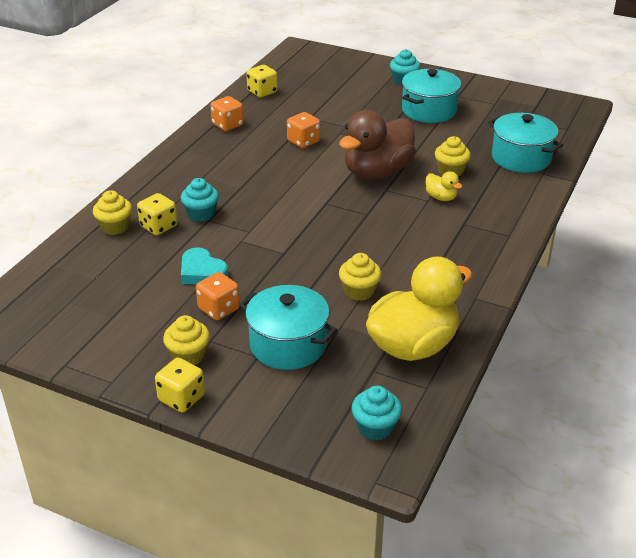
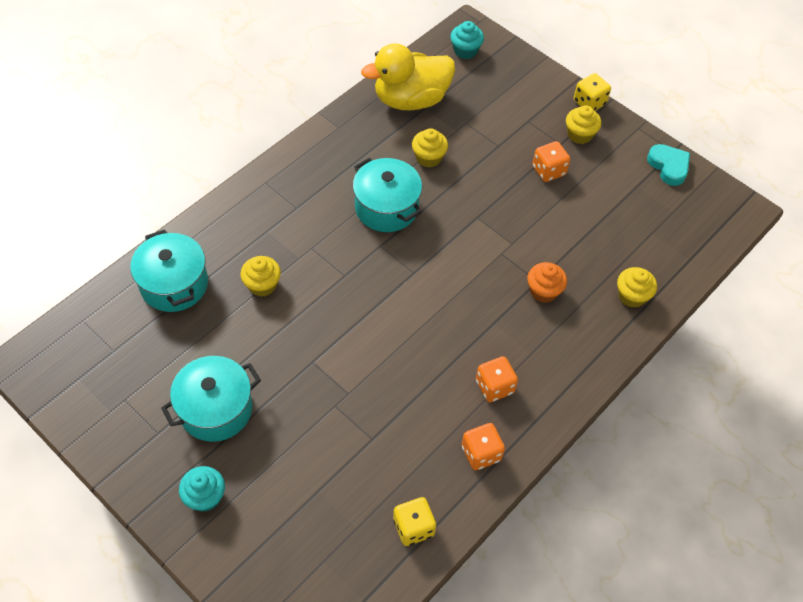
camera: 165 degrees left, 20 degrees up
yellow dice [137,193,177,235] -> none
turquoise cupcake [181,178,219,222] -> orange cupcake [527,262,567,303]
turquoise heart [181,247,228,284] -> turquoise heart moved to [647,144,690,186]
turquoise pot [240,285,337,370] -> turquoise pot moved to [353,158,422,232]
orange dice [287,112,320,148] -> orange dice moved to [476,356,518,402]
brown duck [339,110,416,179] -> none
yellow duck [426,171,462,201] -> none

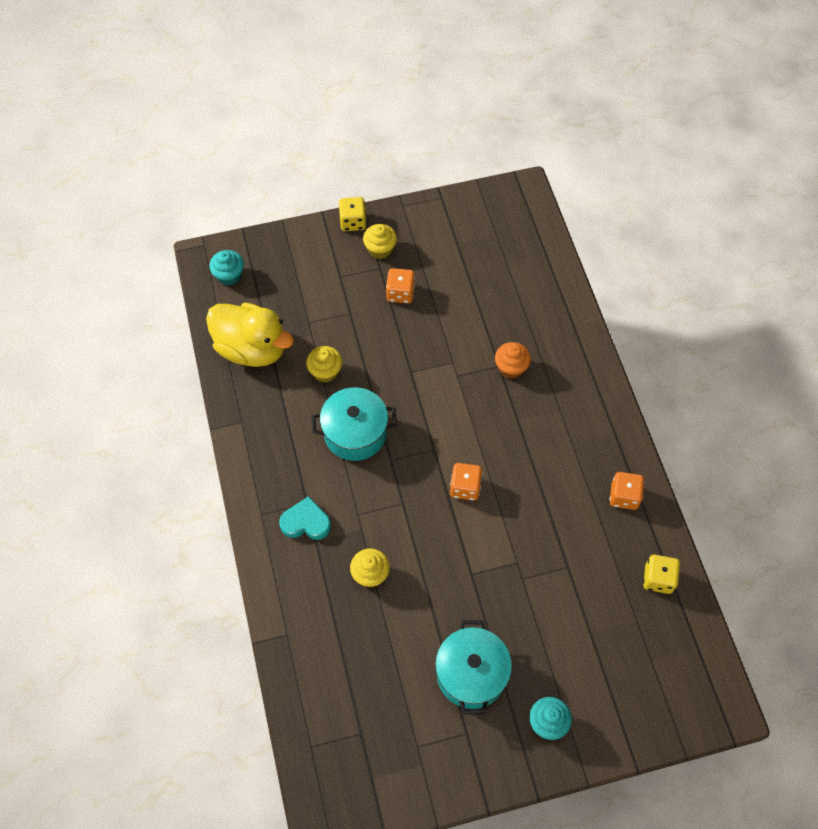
camera: 55 degrees left, 5 degrees up
turquoise pot [130,229,208,312] -> none
yellow duck [361,43,455,111] -> yellow duck turned 75 degrees counterclockwise [206,303,294,367]
orange dice [476,356,518,402] -> orange dice moved to [450,463,483,501]
yellow cupcake [617,267,657,308] -> none
turquoise heart [647,144,690,186] -> turquoise heart moved to [279,496,331,540]

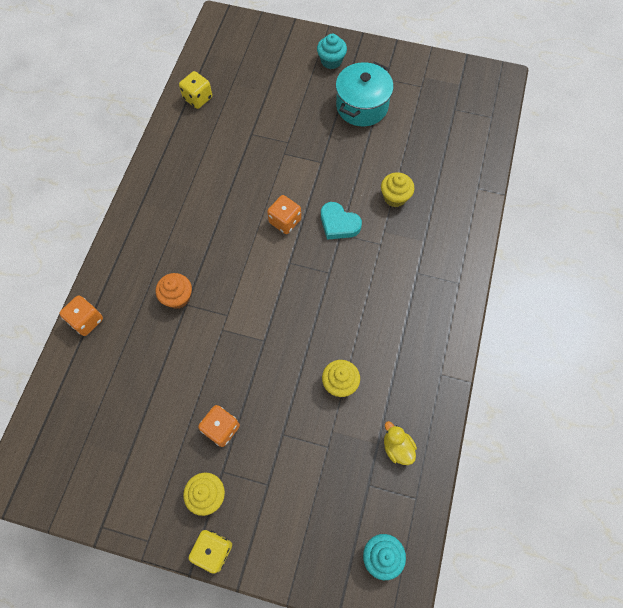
camera: 150 degrees left, 5 degrees up
yellow duck [206,303,294,367] -> yellow duck [384,421,417,465], size x0.43
turquoise heart [279,496,331,540] -> turquoise heart moved to [321,202,362,240]
turquoise pot [311,387,397,461] -> none
orange dice [610,472,644,510] -> orange dice moved to [59,295,103,336]

